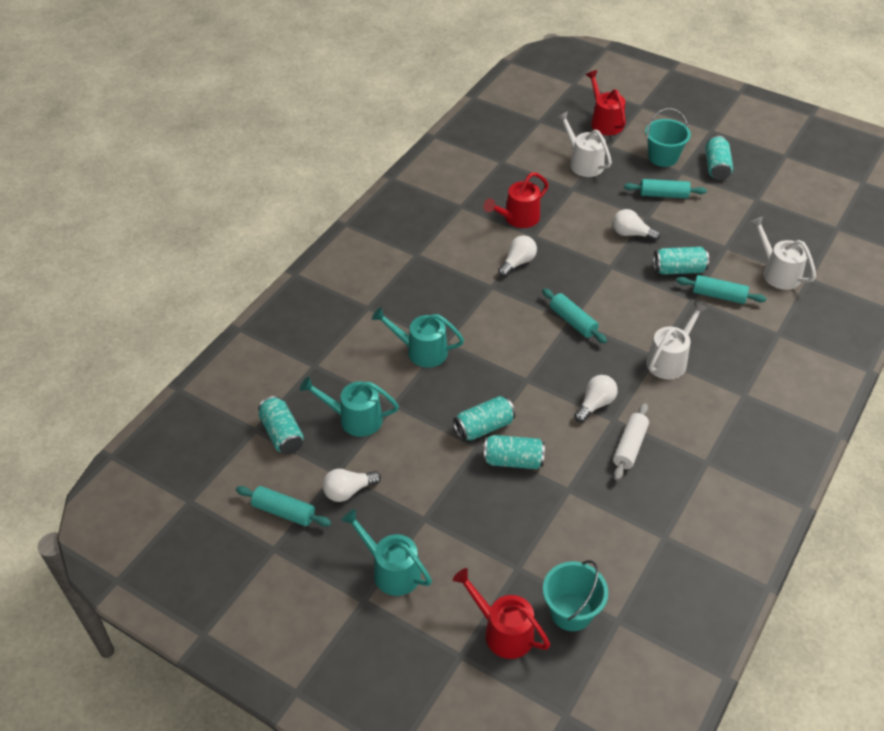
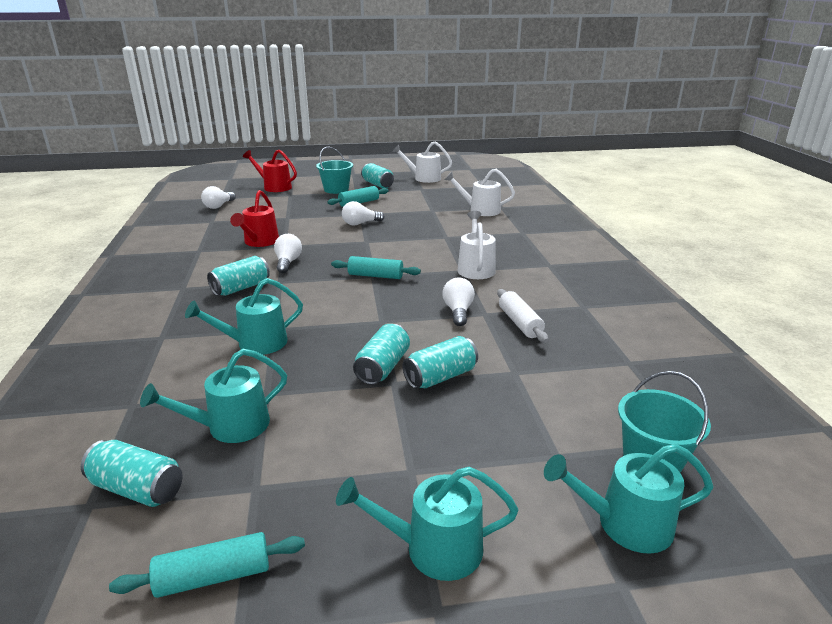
camera: 40 degrees left, 20 degrees down
white light bulb [323,469,381,502] -> white light bulb moved to [201,186,236,209]
red watering can [453,568,550,659] -> turquoise watering can [544,444,714,554]
white watering can [556,111,612,177] -> white watering can moved to [392,141,452,183]
turquoise can [653,247,709,275] -> turquoise can moved to [207,256,270,296]
turquoise rolling pin [676,275,766,304] -> none

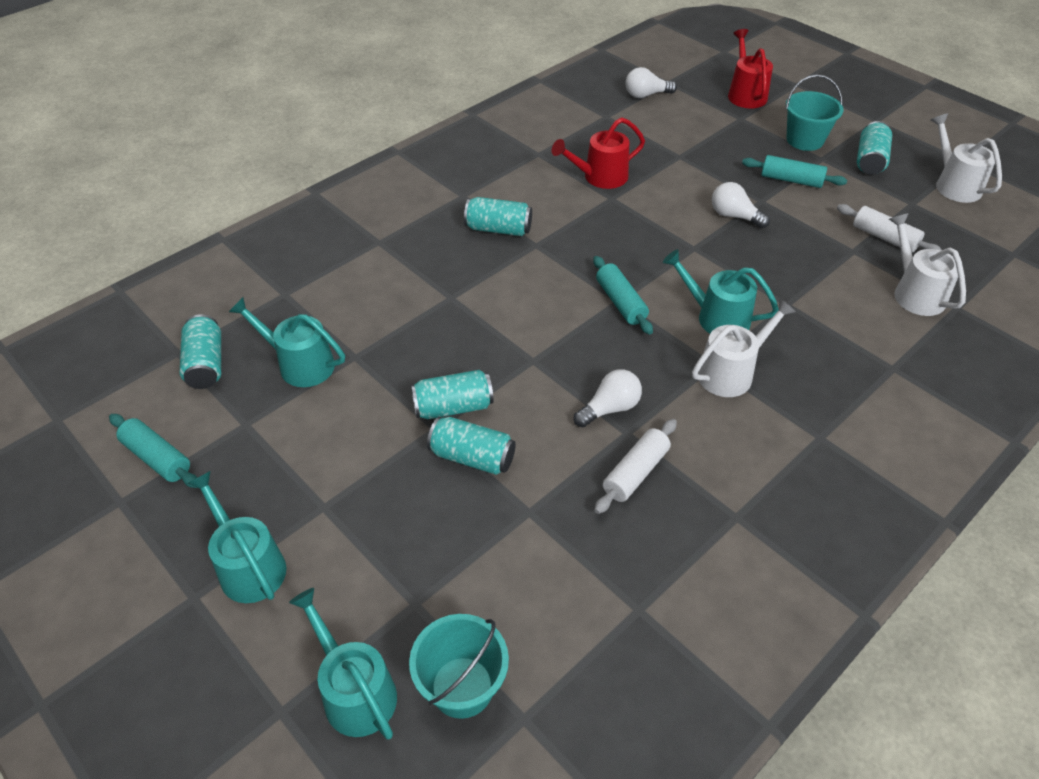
camera: 55 degrees right, 20 degrees up
turquoise watering can [185,278,303,355] -> turquoise watering can moved to [663,249,779,334]
white light bulb [274,234,302,273] -> none
none -> white rolling pin [837,204,942,253]

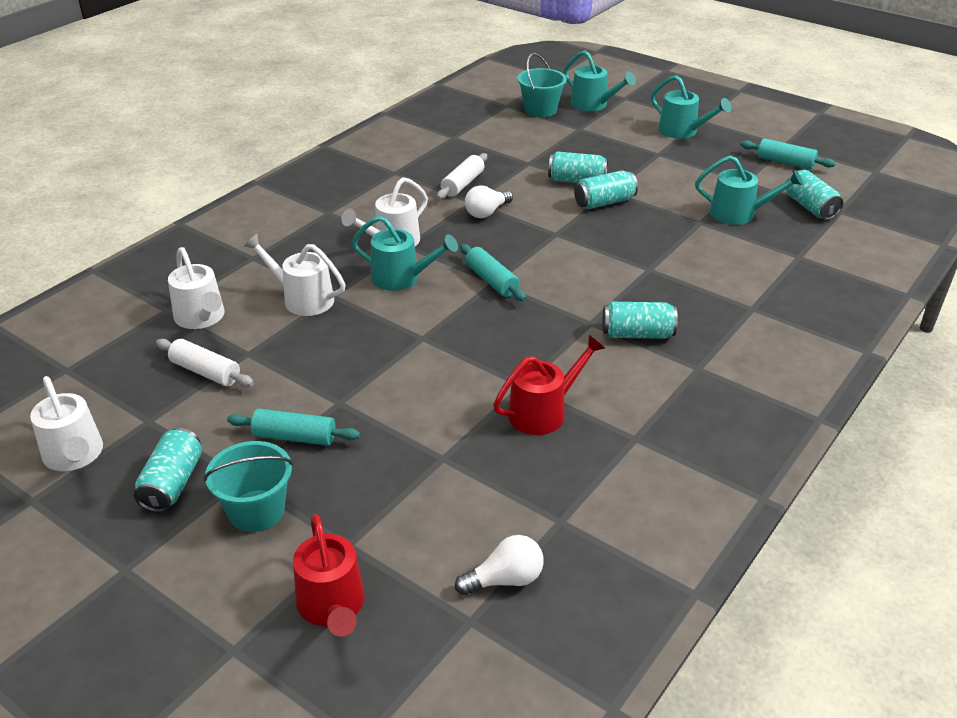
camera: 170 degrees right, 10 degrees down
white light bulb [712,182,770,228] -> none
none -> white watering can [244,234,346,316]

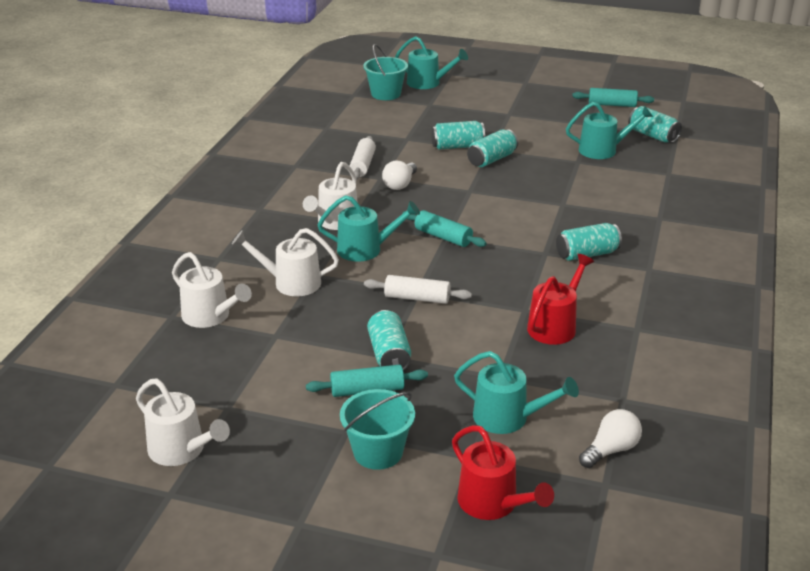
camera: 20 degrees left, 5 degrees down
turquoise can [134,428,202,512] -> turquoise can moved to [367,310,411,371]
white rolling pin [156,339,254,387] -> white rolling pin moved to [364,275,472,304]
turquoise watering can [651,75,731,139] -> turquoise watering can moved to [454,351,579,434]

